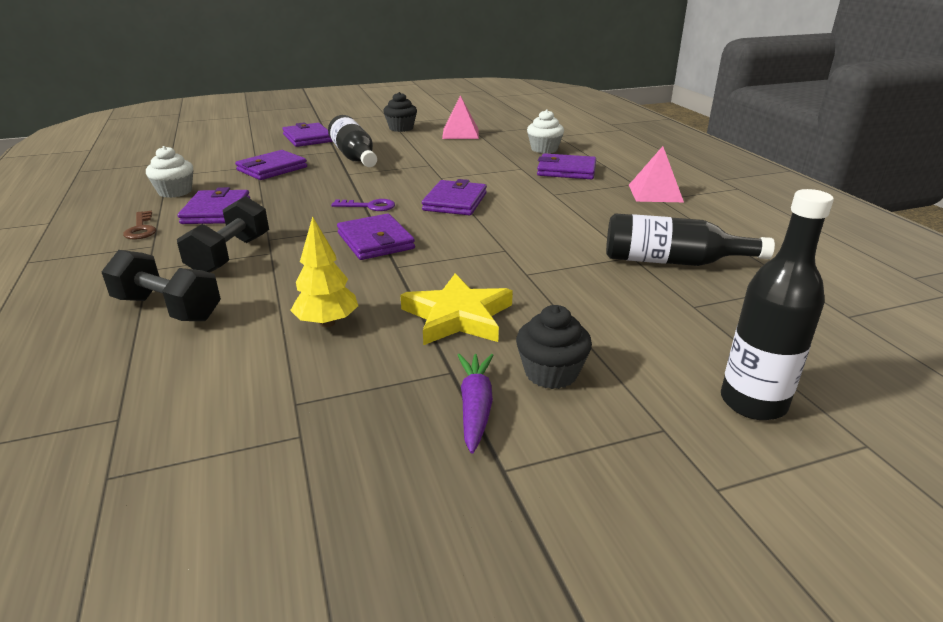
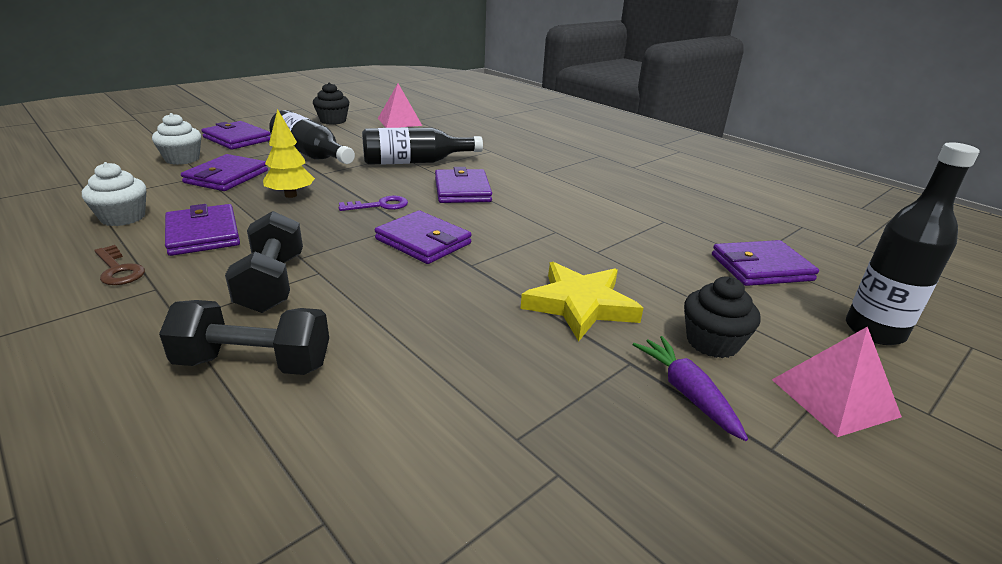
camera: 25 degrees left, 0 degrees up
yellow tree [290,216,358,327] -> yellow tree moved to [263,109,315,198]
white cupcake [527,110,564,153] -> white cupcake moved to [152,113,201,165]
purple wallet [537,153,596,179] -> purple wallet moved to [712,240,819,286]
black bottle [606,213,775,266] -> black bottle moved to [362,128,483,165]
pink pyramid [629,146,684,202] -> pink pyramid moved to [772,326,902,437]

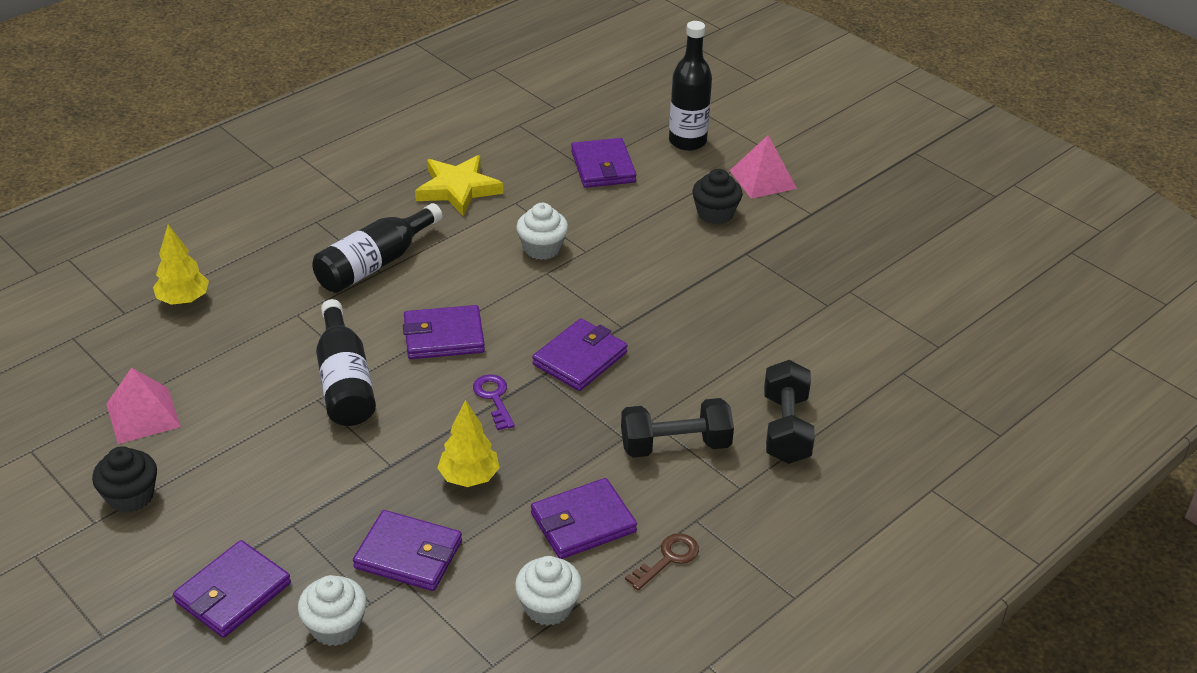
camera: 90 degrees left, 10 degrees up
black bottle [269,110,355,164] -> black bottle moved to [312,203,442,293]
yellow star [521,262,643,342] -> yellow star moved to [415,155,503,216]
purple carrot [633,336,748,441] -> none
none -> yellow tree [153,225,209,305]
none -> white cupcake [516,203,568,260]

